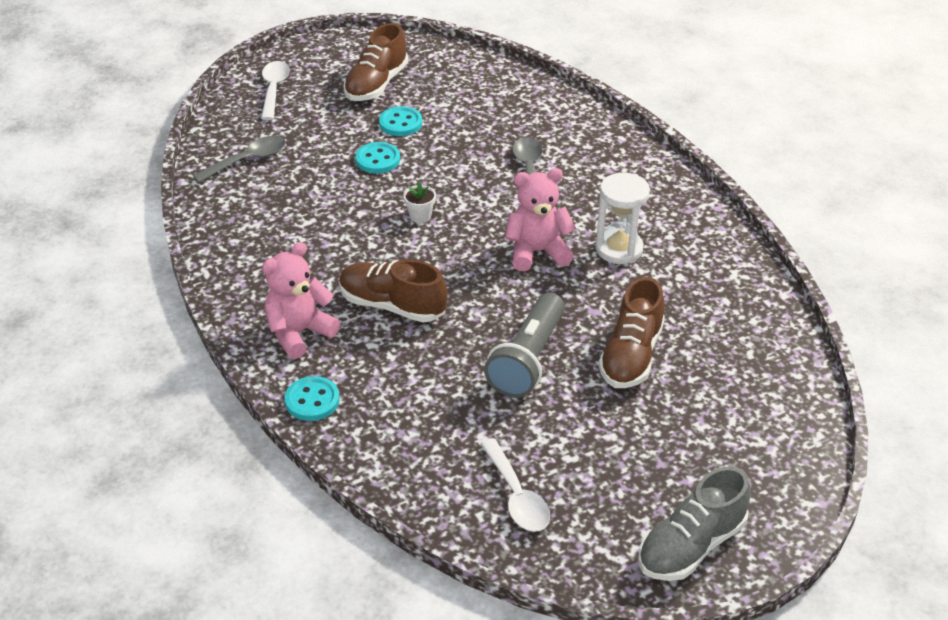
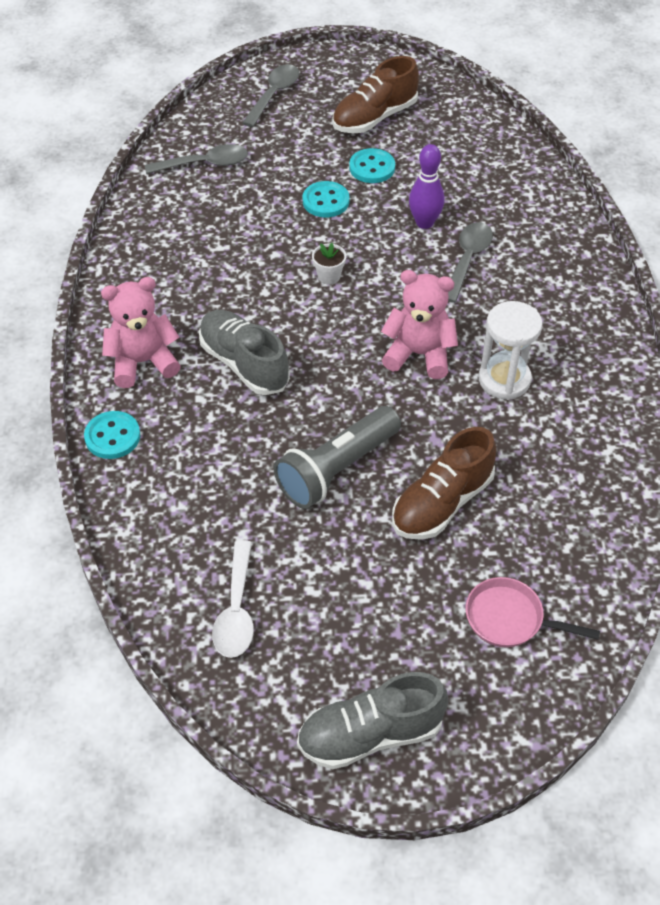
camera: 25 degrees right, 10 degrees up
white spoon [261,61,290,120] -> grey spoon [242,64,299,127]
brown shoe [339,260,448,322] -> grey shoe [199,310,290,395]
none -> purple bowling pin [409,144,444,229]
none -> pink pan [466,577,600,648]

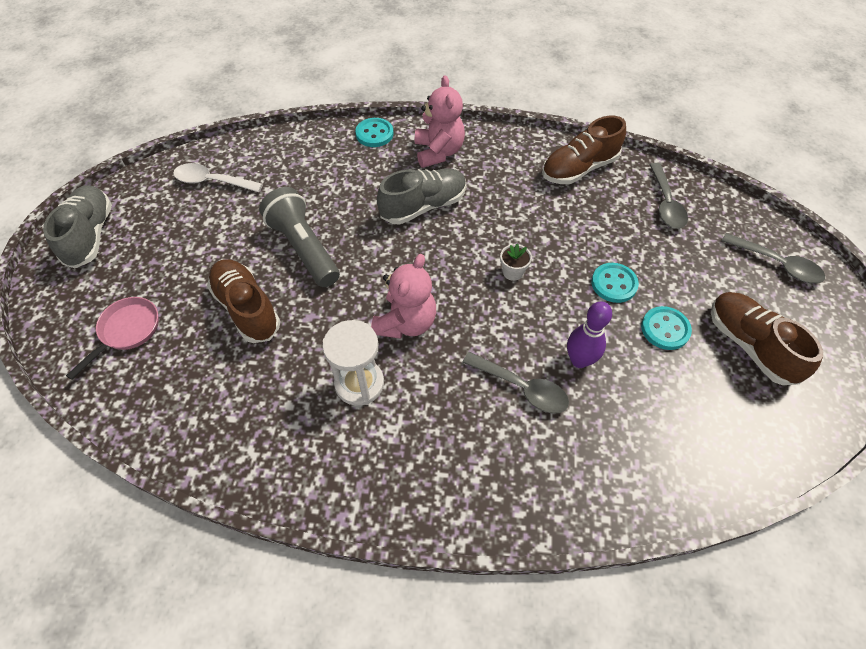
camera: 100 degrees right, 5 degrees up
none -> brown shoe [542,116,626,184]

